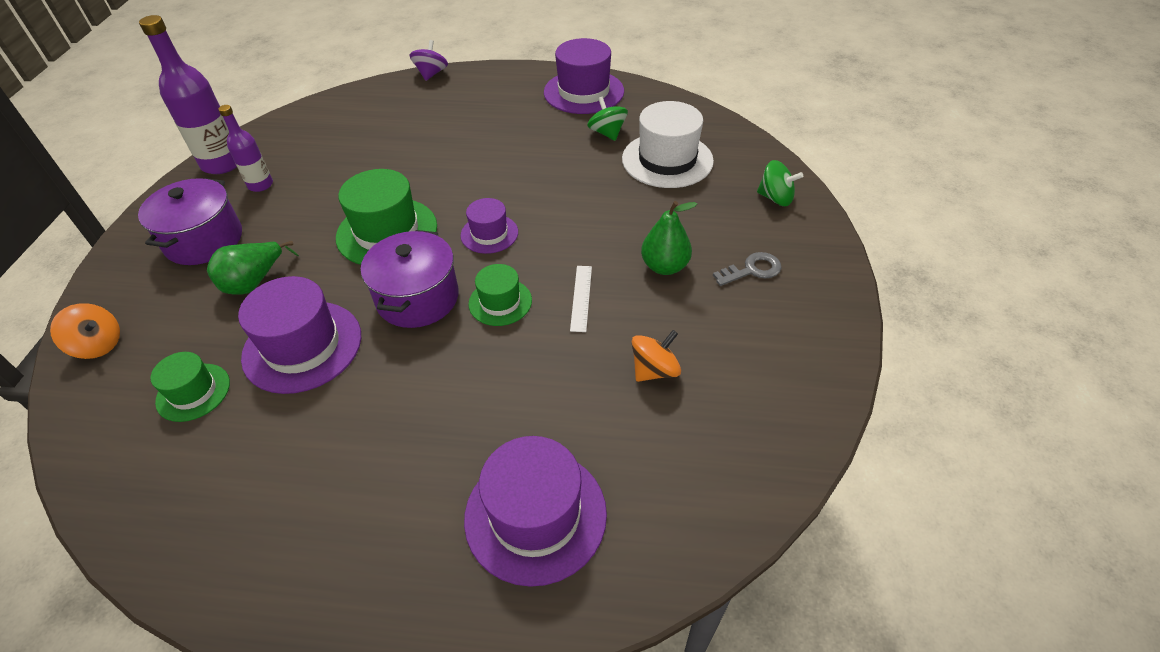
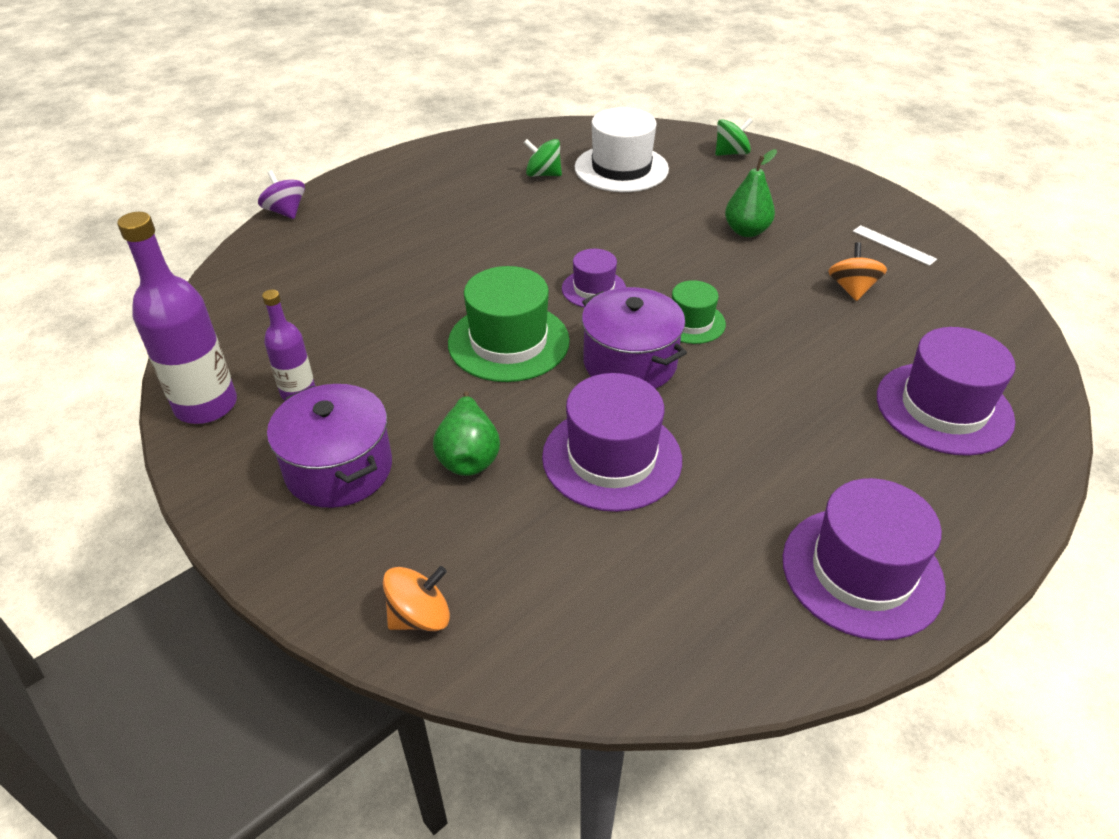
camera: 50 degrees left, 5 degrees down
green hat [150,352,230,422] -> none
purple hat [544,38,624,114] -> purple hat moved to [783,478,946,640]
white ruler [570,266,592,332] -> white ruler moved to [853,225,937,266]
grey key [713,252,782,286] -> none

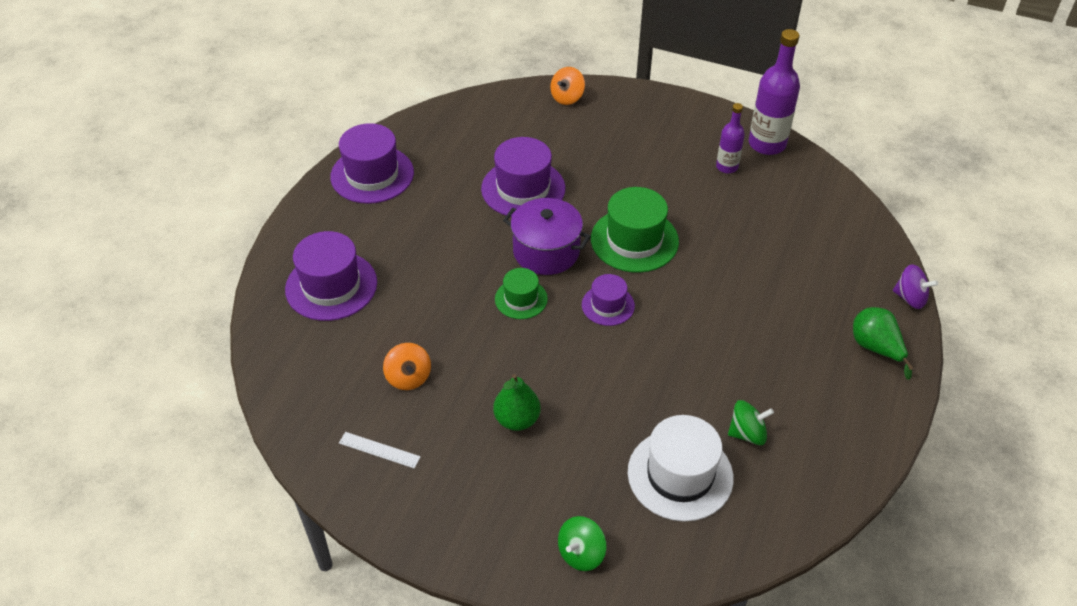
camera: 155 degrees right, 5 degrees up
purple pot [267,384,392,508] -> none
green pear [433,391,500,476] -> green pear moved to [853,307,913,380]

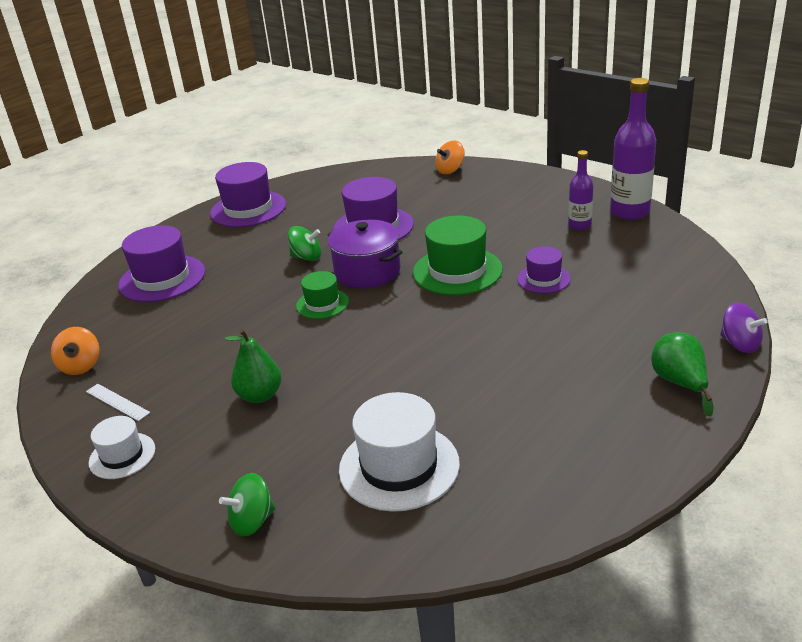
camera: 20 degrees right, 15 degrees down
orange spinning top [383,343,431,390] -> orange spinning top moved to [51,327,99,375]
purple hat [582,274,635,326] -> purple hat moved to [517,246,571,293]
green spinning top [728,400,774,445] -> green spinning top moved to [288,226,321,261]
none -> white hat [89,416,155,479]

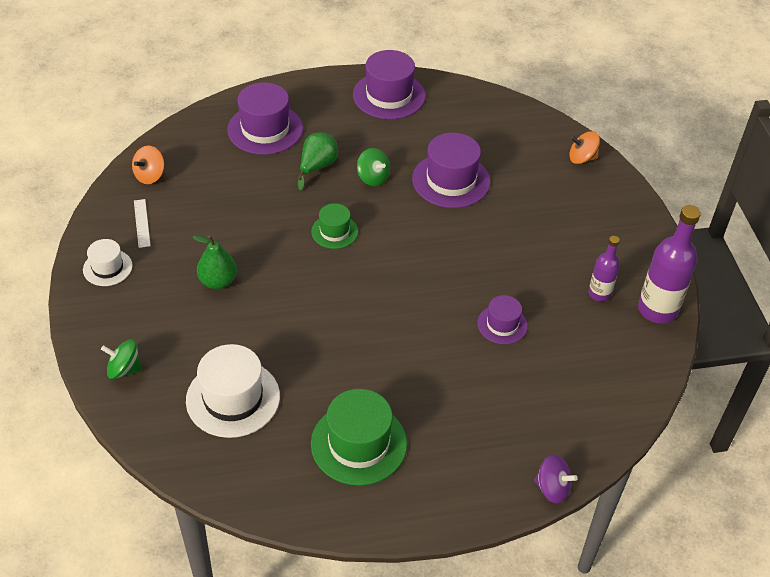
camera: 35 degrees right, 15 degrees up
purple pot [328,220,403,289] -> none
green hat [413,216,503,295] -> green hat moved to [311,389,407,486]
green pear [651,332,714,416] -> green pear moved to [297,132,338,190]
purple spinning top [720,303,768,353] -> purple spinning top turned 60 degrees counterclockwise [534,454,578,504]

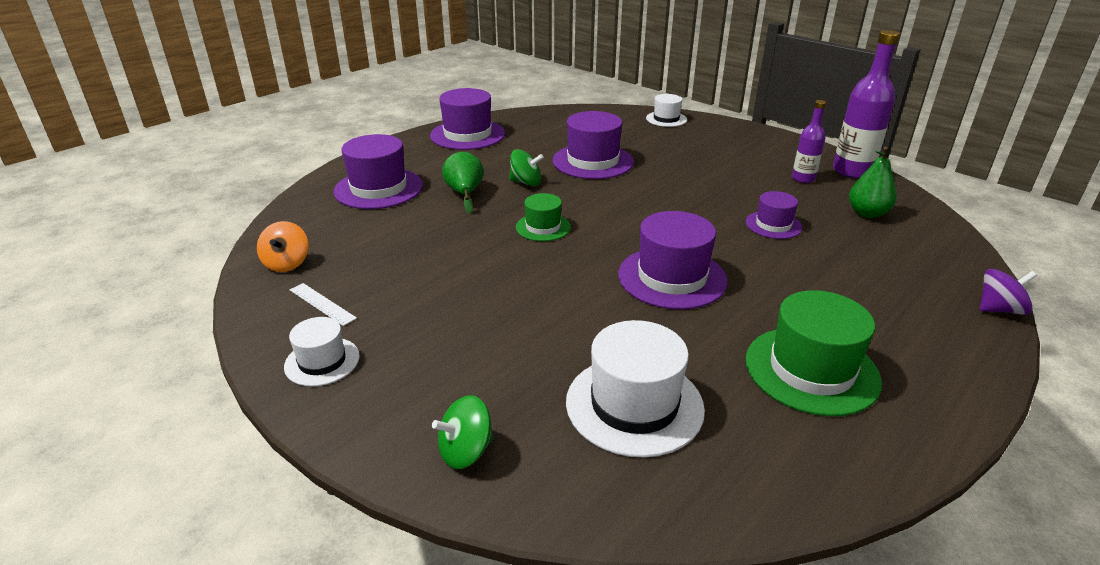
camera: 35 degrees left, 15 degrees down
green pear [193,235,237,289] -> green pear moved to [849,147,897,218]
orange spinning top [569,131,600,164] -> white hat [646,94,687,127]
none -> purple hat [618,211,728,310]

